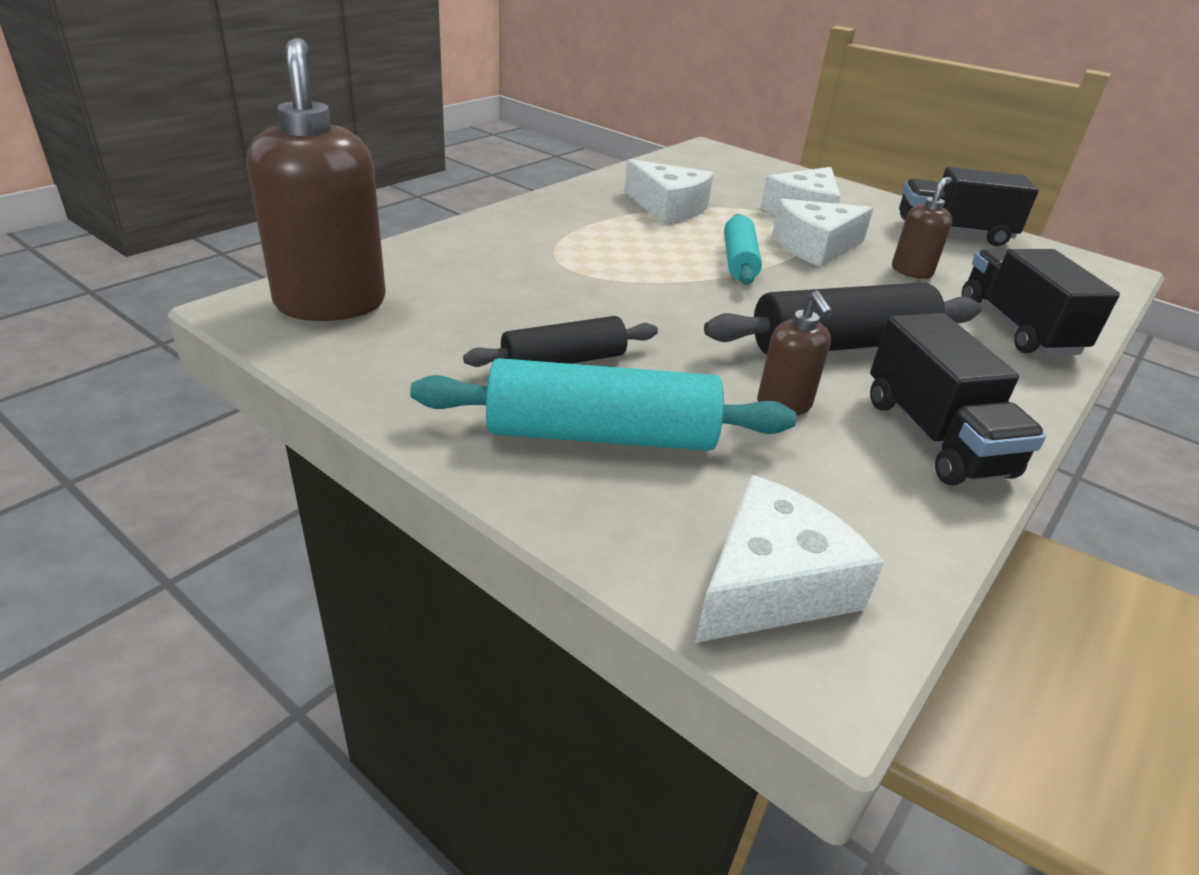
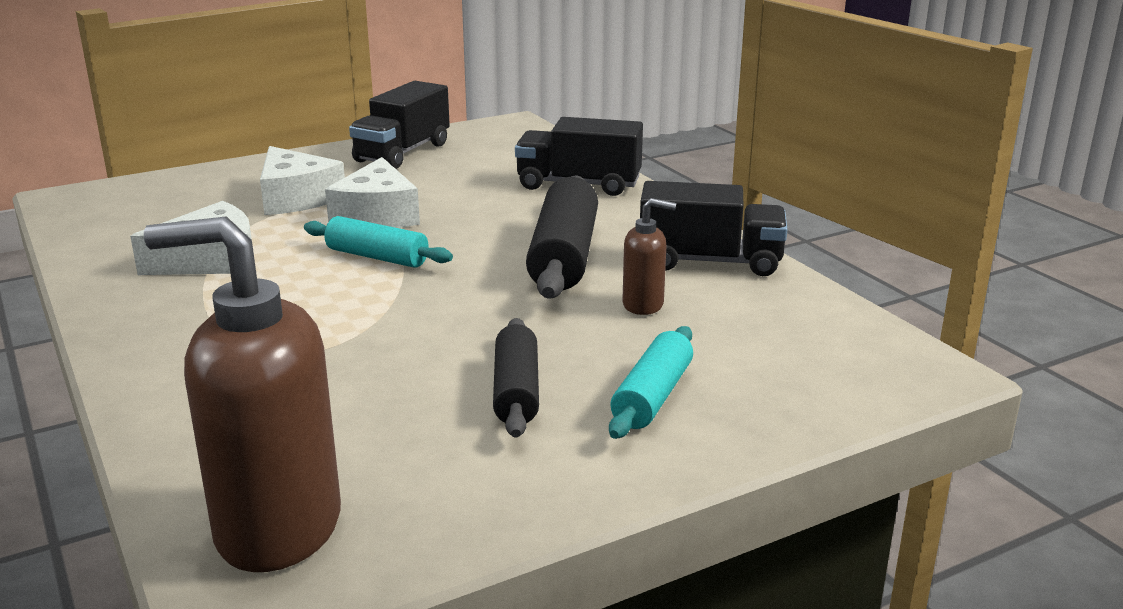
camera: 65 degrees left, 10 degrees down
turquoise rolling pin [410,358,796,451] -> turquoise rolling pin [609,326,693,439], size x0.62
white cheese [695,475,884,643] -> none
brown soap dispenser [892,177,952,279] -> none

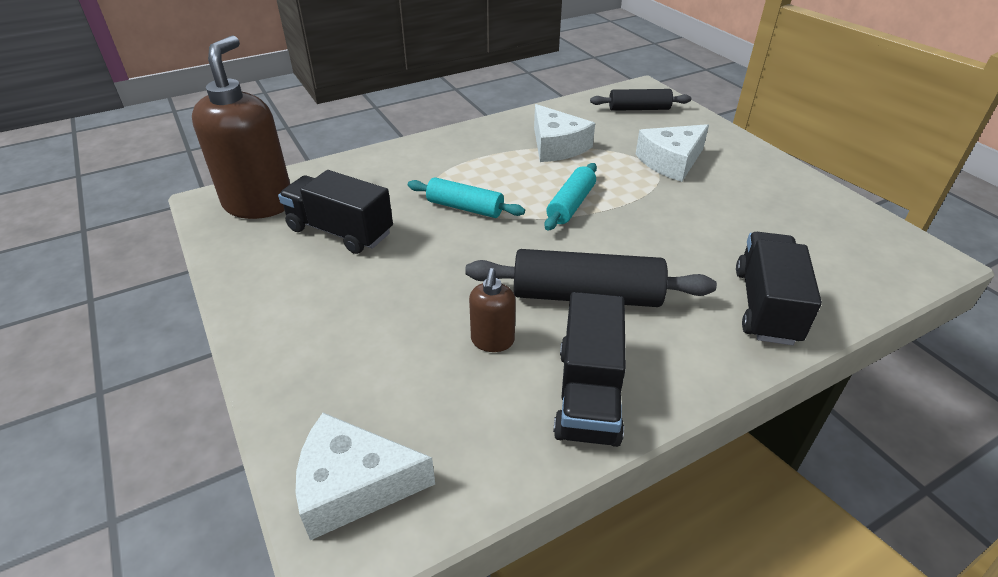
camera: 90 degrees right, 15 degrees up
white cheese [325,157,420,228] -> white cheese moved to [296,413,435,540]
black truck [349,81,450,169] -> black truck moved to [278,170,393,254]
black rolling pin [493,318,539,438] -> black rolling pin moved to [590,89,692,111]
turquoise rolling pin [609,326,693,439] -> turquoise rolling pin moved to [408,177,525,218]

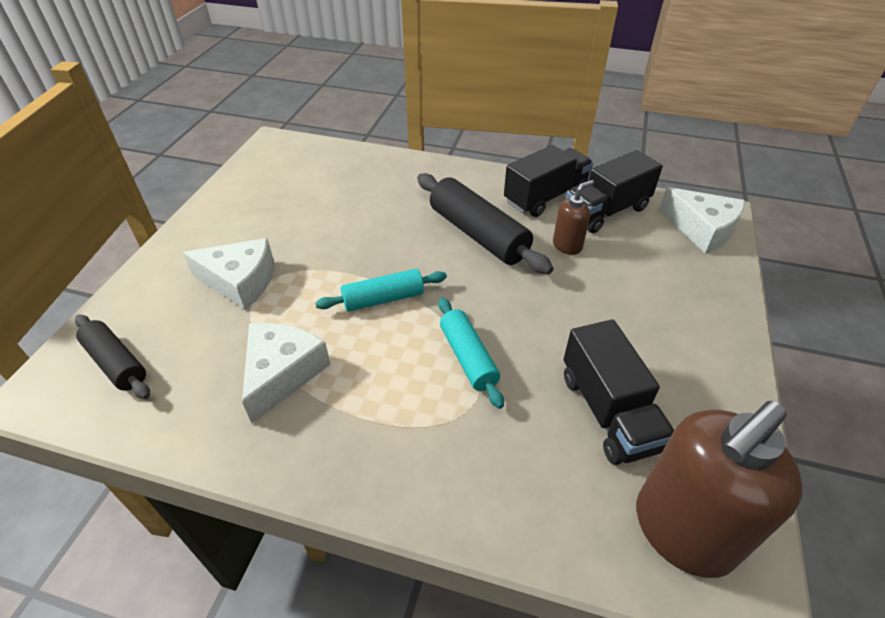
camera: 135 degrees left, 5 degrees up
black truck [736,232,822,345] -> black truck moved to [566,150,663,233]

